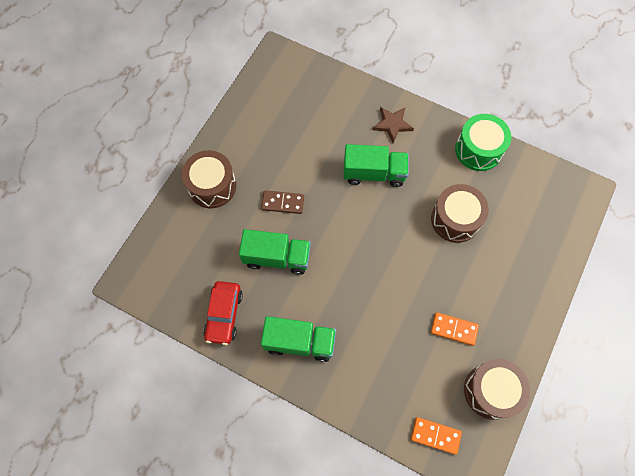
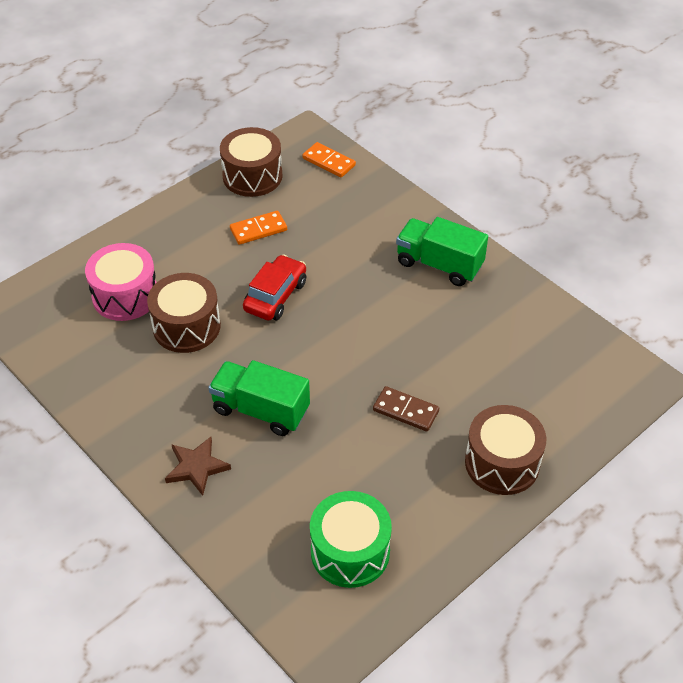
camera: 160 degrees left, 20 degrees down
red car [203,281,243,345] -> red car moved to [243,254,306,320]
green truck [239,229,311,275] -> none
orange domino [431,312,479,346] -> orange domino turned 60 degrees counterclockwise [230,211,287,245]
green drum [455,114,512,171] -> green drum moved to [310,491,392,588]
none -> pink drum [85,243,157,321]

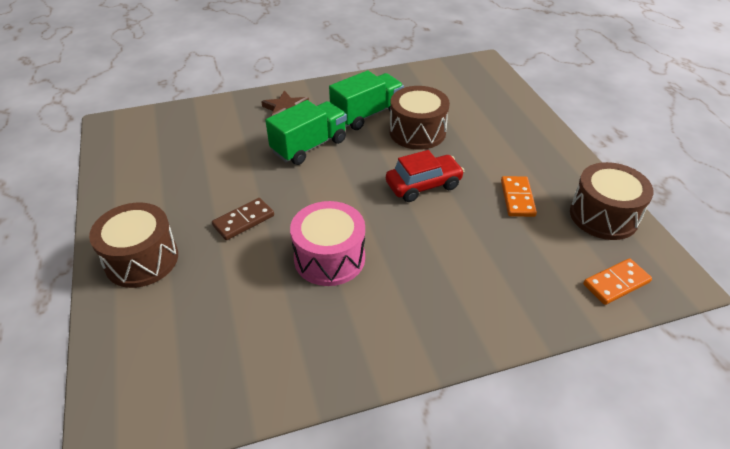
camera: 115 degrees right, 5 degrees down
pink drum [85,243,157,321] -> pink drum moved to [290,201,365,286]
red car [243,254,306,320] -> red car turned 75 degrees counterclockwise [386,150,465,202]
green drum [310,491,392,588] -> none
green truck [396,217,488,286] -> green truck moved to [329,70,404,130]

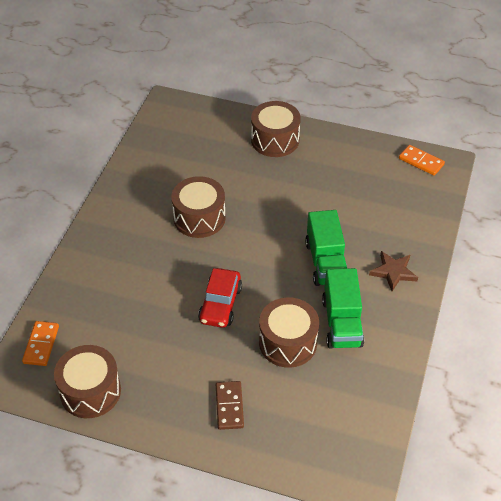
camera: 125 degrees right, 5 degrees up
brown domino [212,198,274,240] -> brown domino moved to [216,381,244,430]
pink drum [290,201,365,286] -> brown drum [171,176,226,238]
orange domino [501,176,537,217] -> orange domino moved to [399,145,445,176]

